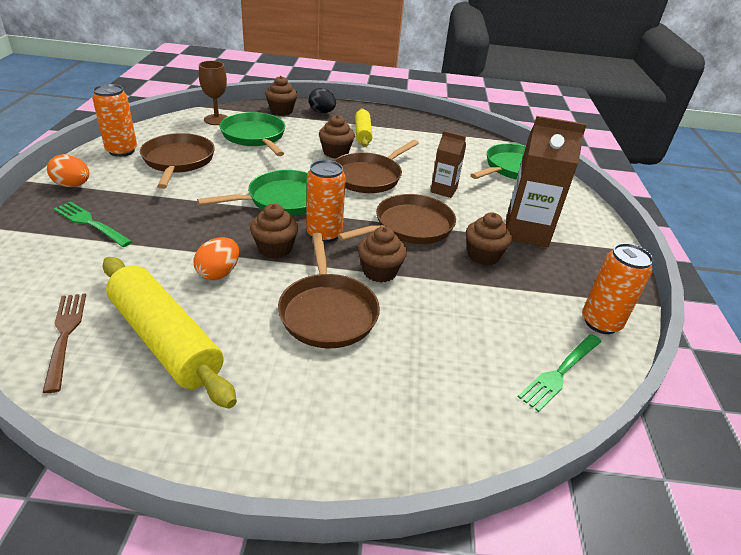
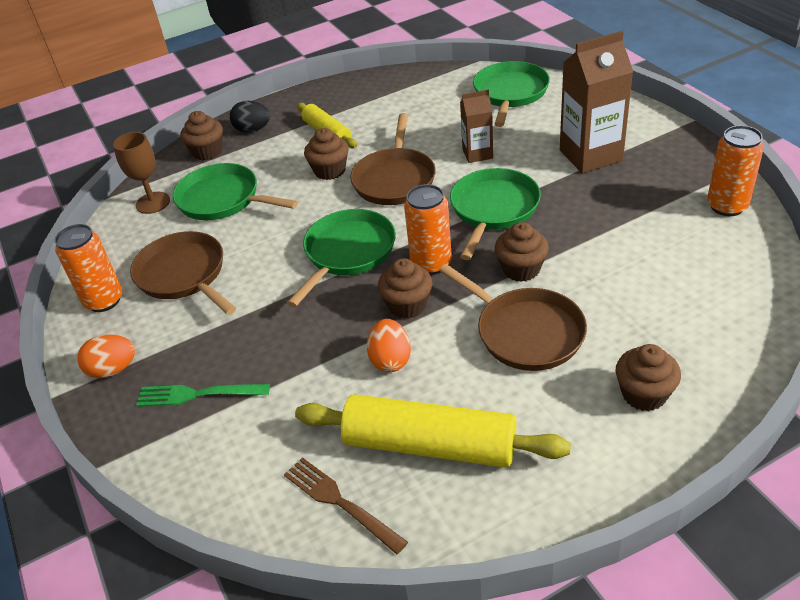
camera: 25 degrees left, 5 degrees up
brown pan [337,194,456,244] -> green pan [450,168,541,260]
brown cupcake [466,212,512,265] -> brown cupcake moved to [616,344,681,411]
green fork [518,334,601,412] -> none

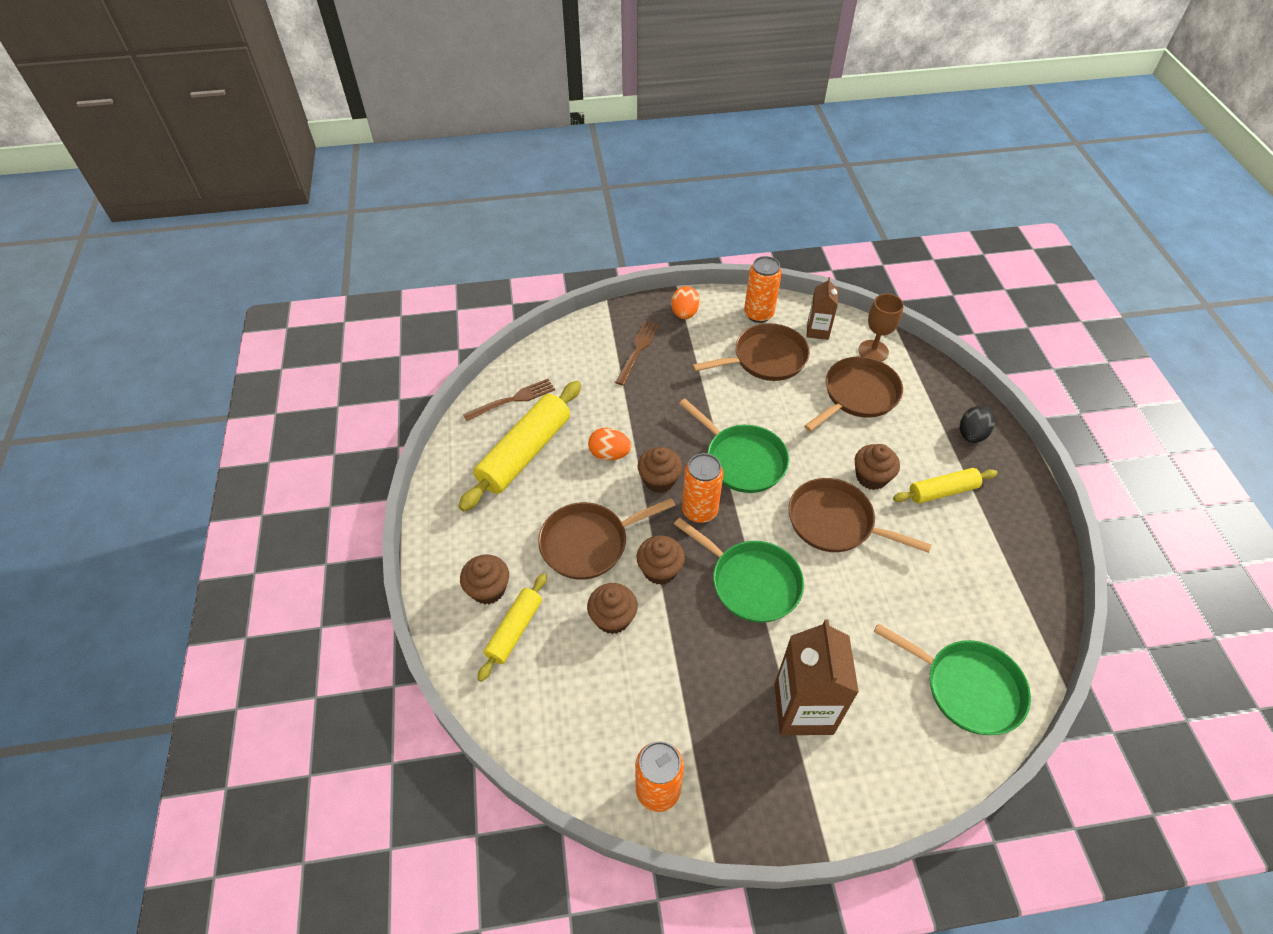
camera: 105 degrees right, 10 degrees up
green fork [136,384,270,407] -> brown fork [615,321,660,386]
green pan [173,163,298,220] -> brown pan [804,357,903,431]
brown cupcake [181,111,223,161] -> brown cupcake moved to [587,583,638,634]
brown carton [460,89,493,163] -> brown carton moved to [807,277,838,340]
none -> yellow rolling pin [477,573,547,682]

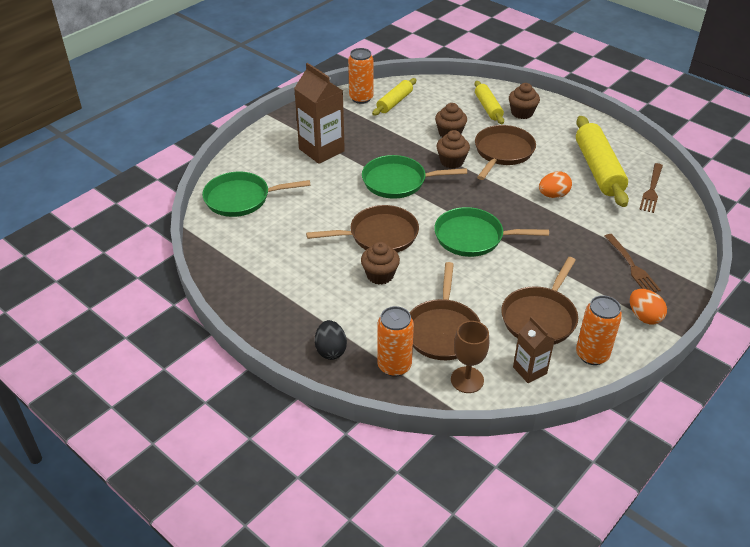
camera: 140 degrees right, 10 degrees down
brown cupcake [637,447,682,493] -> none
orange can [682,453,724,523] -> orange can moved to [377,306,414,377]
yellow rolling pin [893,468,998,504] -> yellow rolling pin moved to [372,78,416,116]

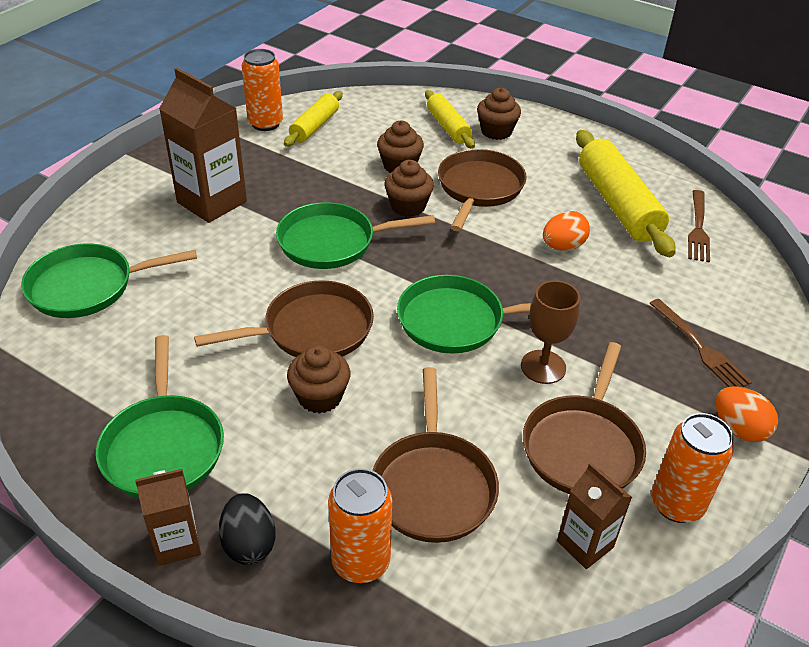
camera: 10 degrees left, 0 degrees up
brown goblet [451,321,489,393] -> brown goblet moved to [521,280,580,384]
none -> green pan [96,335,224,498]
none -> brown carton [135,469,201,566]

